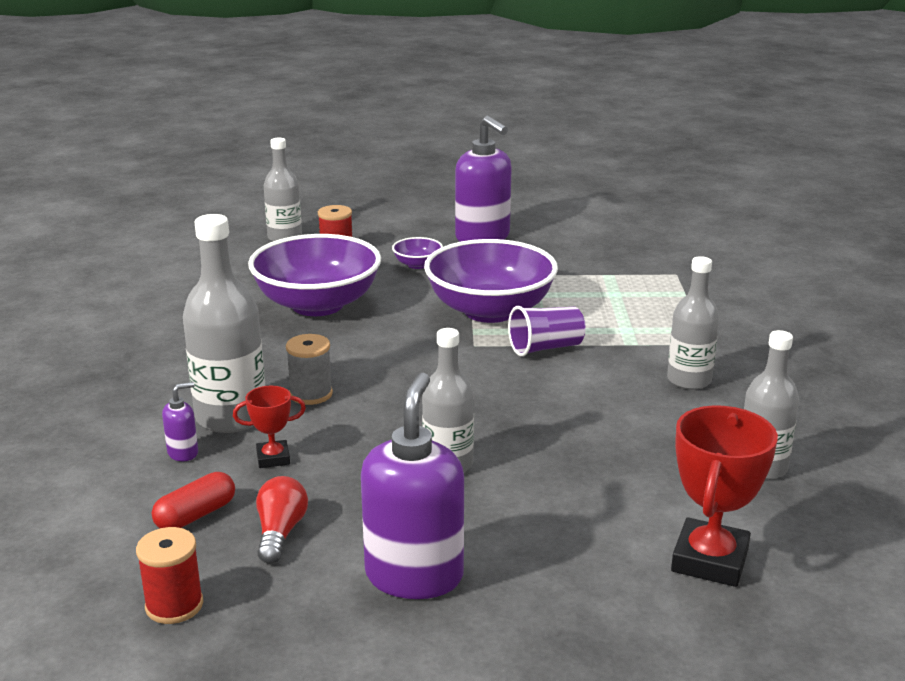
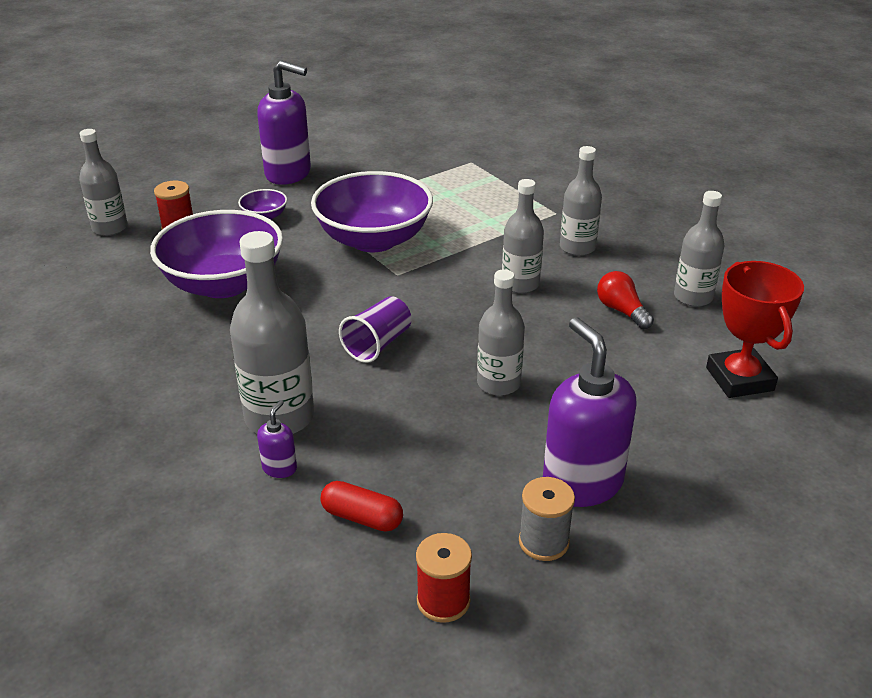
camera: 35 degrees left, 10 degrees up
red capsule [152,472,235,528] -> red capsule turned 75 degrees counterclockwise [321,481,403,532]
red trophy [233,385,306,468] -> none
red light bulb [256,476,308,563] -> red light bulb moved to [597,271,654,329]
grey spool [286,334,333,405] -> grey spool moved to [519,477,575,561]
purple cup [508,306,586,356] -> purple cup moved to [339,296,412,363]
none -> grey bottle [502,179,544,293]

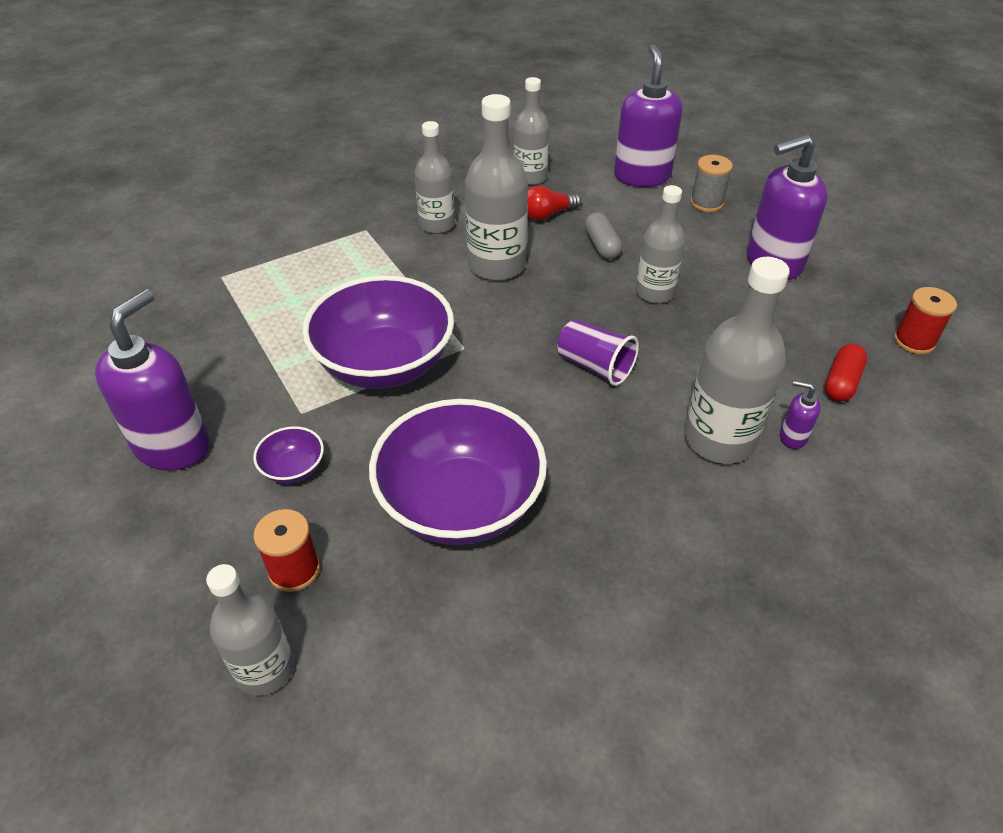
camera: 85 degrees left, 10 degrees up
grey bottle [502,179,544,293] -> grey bottle [465,94,528,281], size x1.52
grey spool [519,477,575,561] -> grey spool moved to [690,155,733,212]
red trophy [706,261,804,398] -> purple soap dispenser [614,44,682,187]
none -> grey capsule [584,212,622,259]

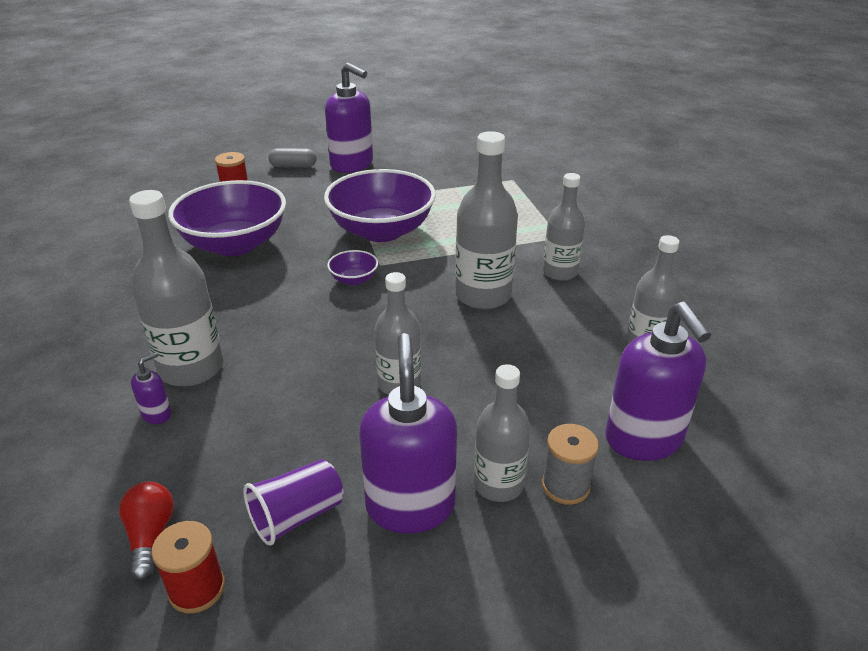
camera: 105 degrees right, 10 degrees down
grey bottle [206,564,294,696] -> grey bottle moved to [474,364,531,502]
purple bowl [253,426,324,484] -> purple bowl moved to [327,250,378,285]
red light bulb [527,186,581,221] -> red light bulb moved to [119,482,174,581]
purple cup [557,319,639,386] -> purple cup moved to [243,459,343,546]
grey capsule [584,212,622,259] -> grey capsule moved to [268,148,316,167]
purple soap dispenser [614,44,682,187] -> purple soap dispenser turned 60 degrees clockwise [605,302,711,461]
red capsule [825,344,867,402] -> none

